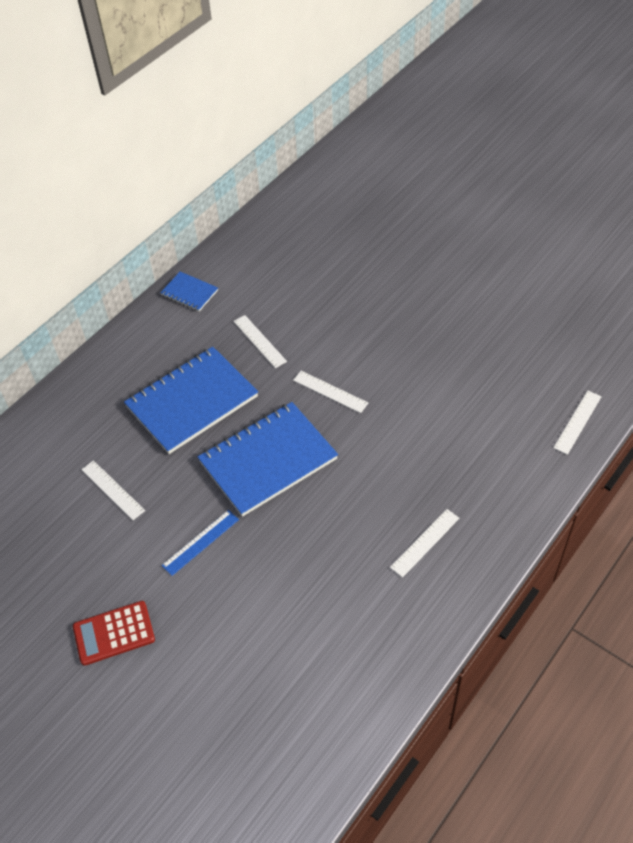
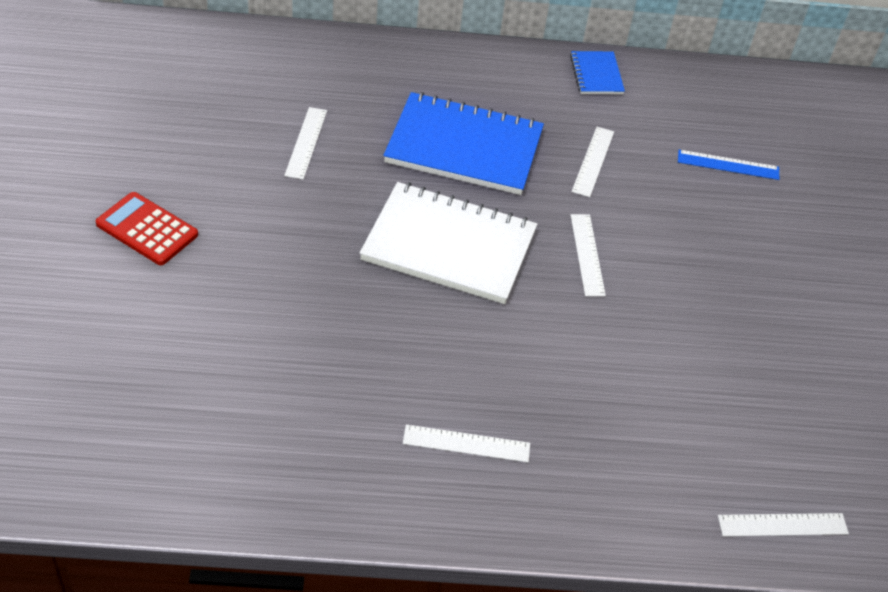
camera: 45 degrees right, 5 degrees down
blue ruler [161,510,239,576] -> blue ruler moved to [678,150,779,180]
blue notebook [198,402,338,517] -> white notebook [360,182,537,304]

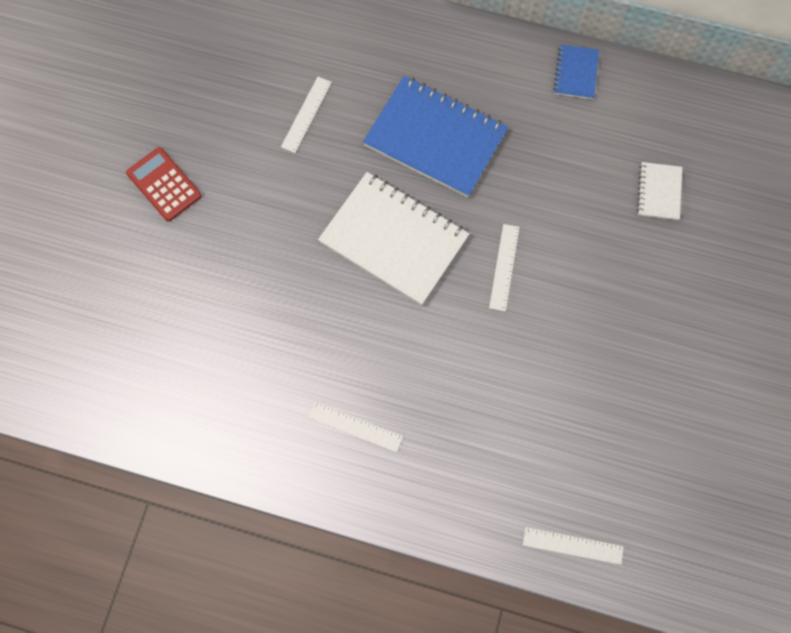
camera: 20 degrees right, 25 degrees up
white ruler [571,127,614,197] -> none
blue ruler [678,150,779,180] -> white notebook [637,162,682,220]

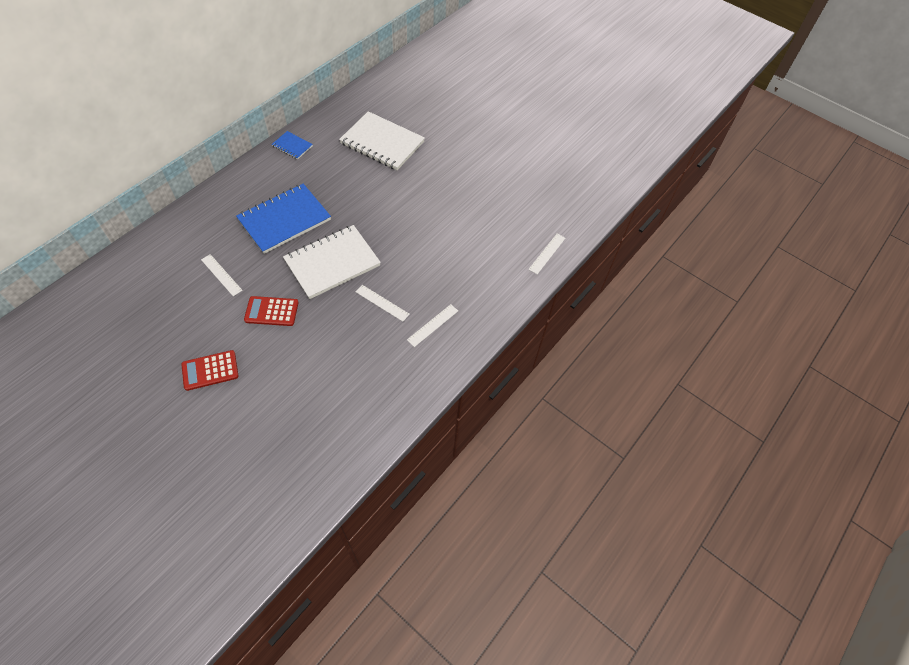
camera: 70 degrees left, 15 degrees down
white ruler [489,224,520,311] -> white ruler moved to [356,285,410,322]
white notebook [637,162,682,220] -> white notebook [339,111,425,170], size x2.12
none -> red calculator [244,296,299,326]

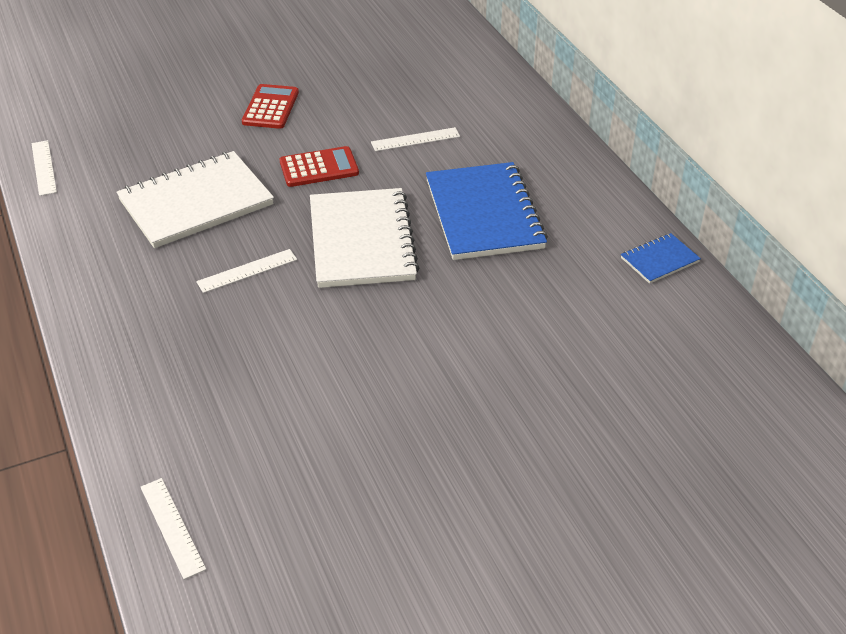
camera: 120 degrees right, 15 degrees down
red calculator [244,296,299,326] -> red calculator turned 45 degrees clockwise [280,146,359,187]
white notebook [339,111,425,170] -> white notebook moved to [116,151,274,248]
white ruler [407,304,458,347] -> white ruler moved to [32,140,57,196]

